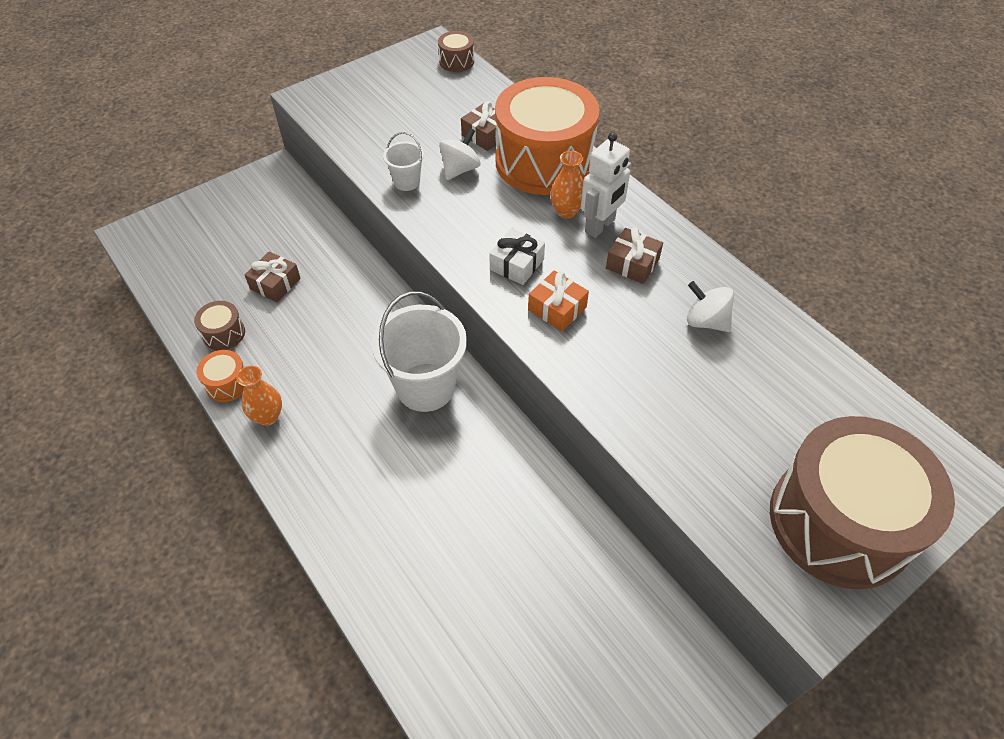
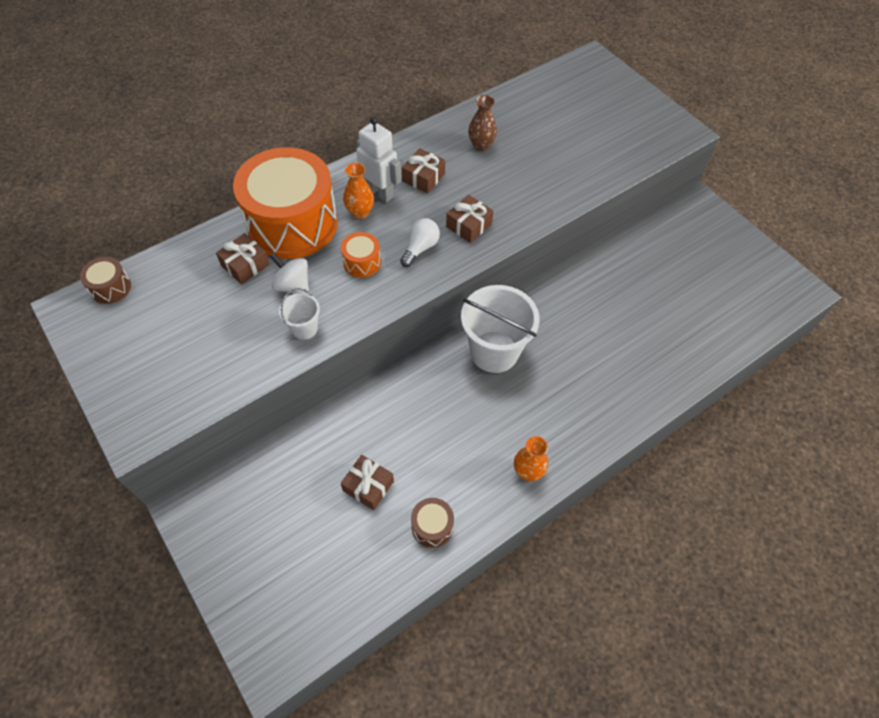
camera: 90 degrees left, 5 degrees up
orange drum [196,350,244,402] -> orange drum moved to [341,232,381,278]
white gift [489,228,545,285] -> white light bulb [400,218,440,267]
orange gift [528,270,589,331] -> brown gift [446,195,494,243]
white spinning top [687,281,734,332] -> brown vase [468,95,497,151]
brown drum [770,416,955,589] -> none

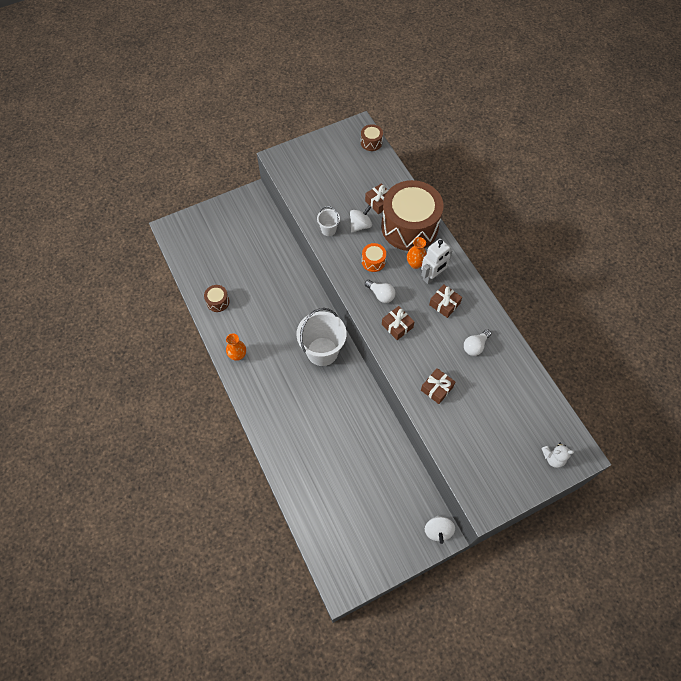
camera: 100 degrees right, 5 degrees up
orange drum [233,147,338,259] -> brown drum [381,180,444,251]
brown gift [341,455,394,510] -> brown gift moved to [421,368,455,404]
brown vase [468,95,497,151] -> white light bulb [464,329,491,356]
none -> white spinning top [425,515,455,544]
none -> white teddy bear [541,443,574,468]

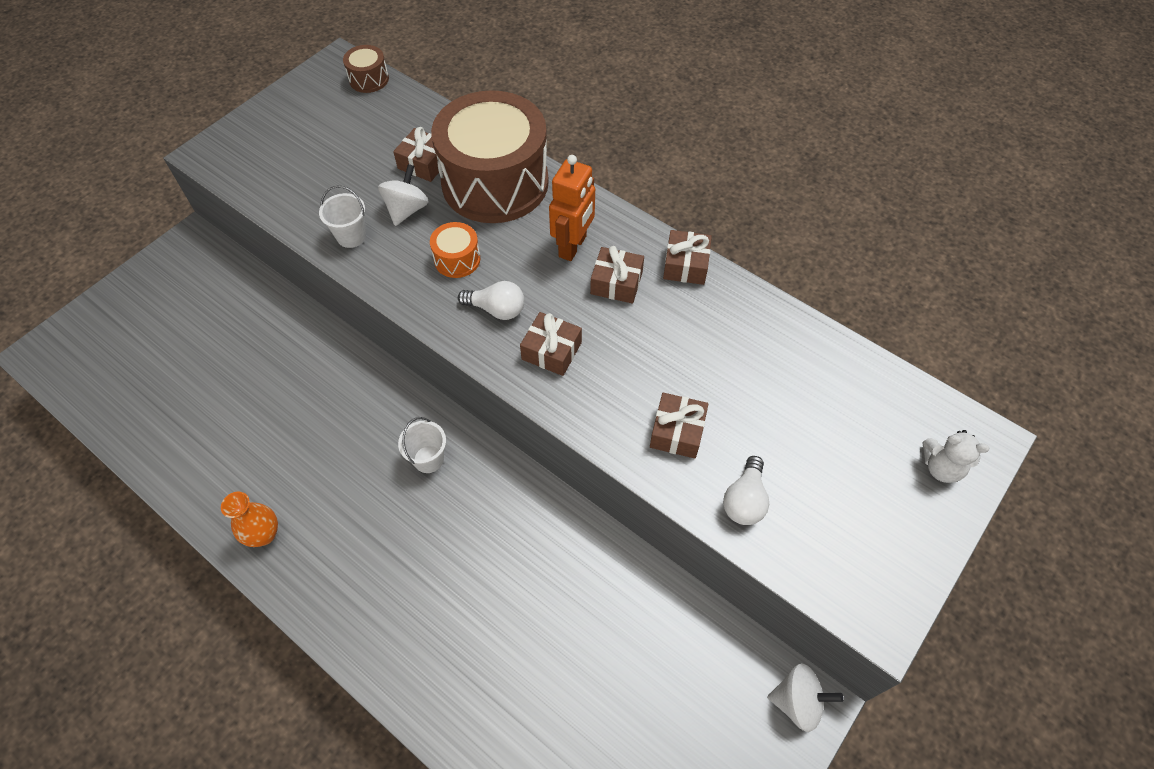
camera: 25 degrees left, 5 degrees down
brown drum [204,285,229,312] -> none
white bucket [296,308,346,366] -> white bucket [398,417,446,473], size x0.48
orange vase [407,237,427,269] -> none
white robot [421,239,453,284] -> orange robot [549,155,595,261]
white spinning top [425,515,455,544] -> white spinning top turned 60 degrees counterclockwise [767,663,843,732]
white light bulb [464,329,491,356] -> white light bulb moved to [723,456,769,525]
white teddy bear [541,443,574,468] -> white teddy bear turned 45 degrees clockwise [923,430,989,483]
none -> brown gift [663,230,712,285]

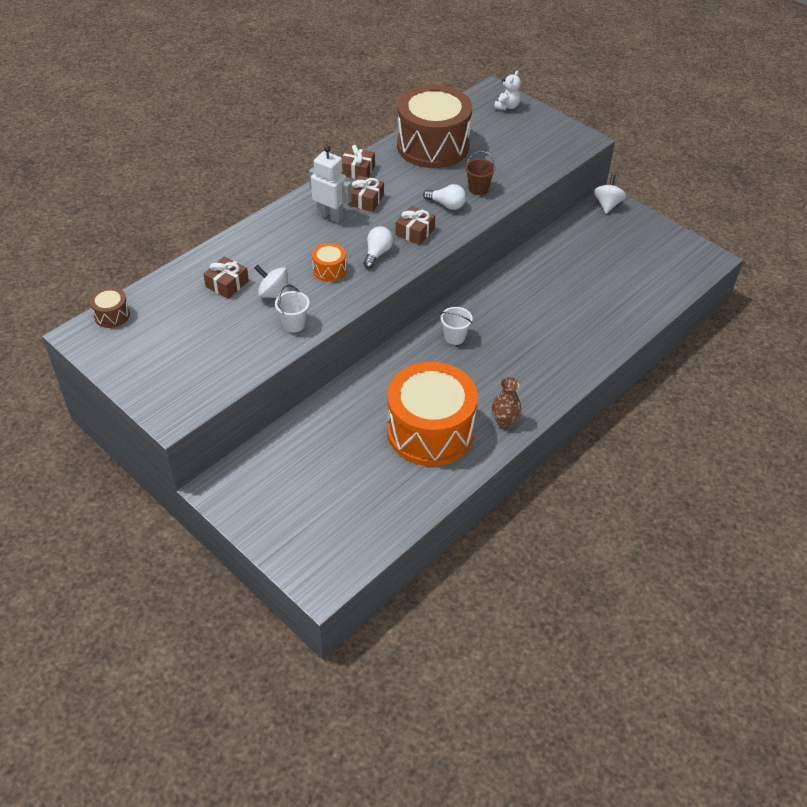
camera: 85 degrees left, 10 degrees down
orange vase [221,492,278,547] -> brown vase [492,377,521,427]
brown drum [431,90,549,223] -> brown drum moved to [397,85,472,168]
orange robot [549,155,595,261] -> white robot [309,146,352,223]
brown gift [650,393,708,459] -> brown bucket [465,151,496,195]
white light bulb [723,456,769,525] -> white light bulb moved to [423,184,466,210]
none -> orange drum [387,362,478,466]

